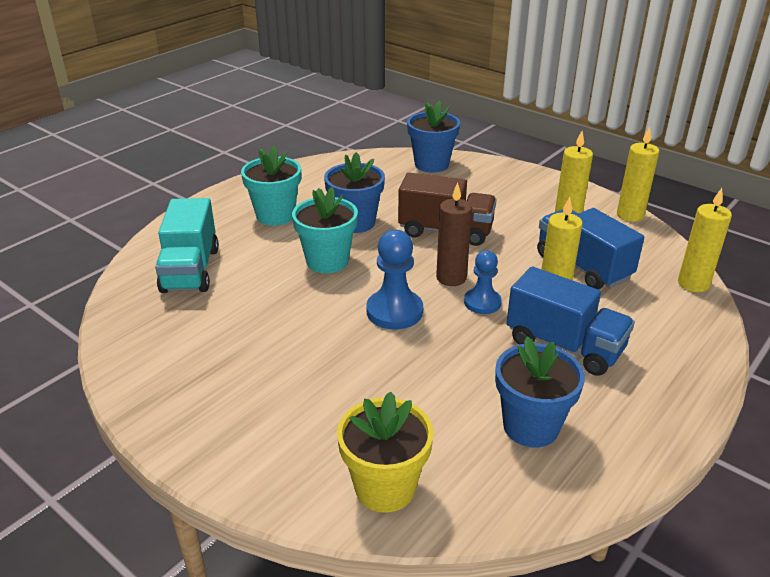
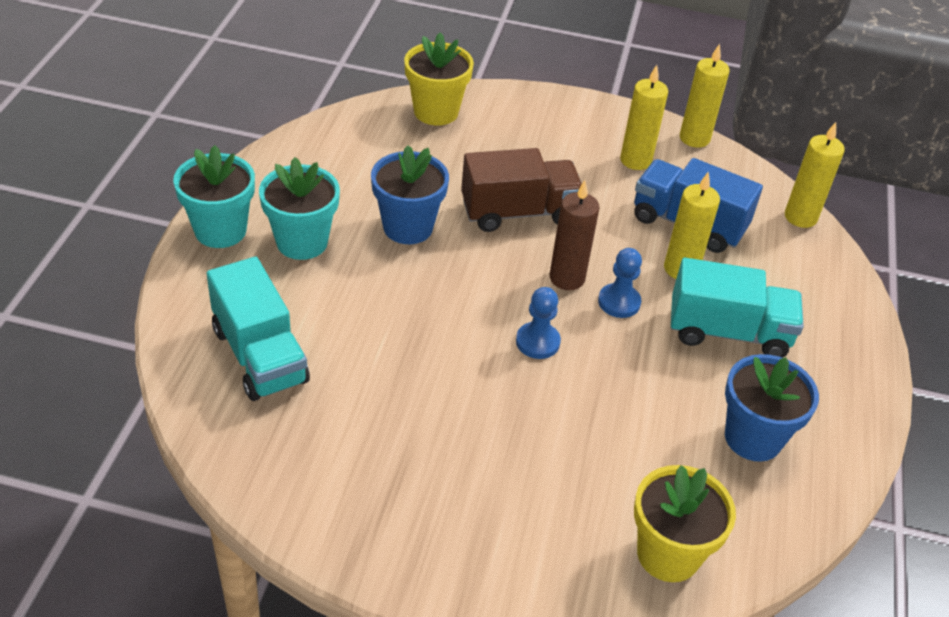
camera: 30 degrees left, 10 degrees up
turquoise flower pot [292,187,358,273] -> turquoise flower pot moved to [173,145,255,248]
blue pawn [366,230,423,330] -> blue pawn [516,287,561,359], size x0.66
blue flower pot [407,101,460,173] -> yellow flower pot [404,33,474,125]
blue truck [506,267,635,376] -> turquoise truck [671,258,804,358]

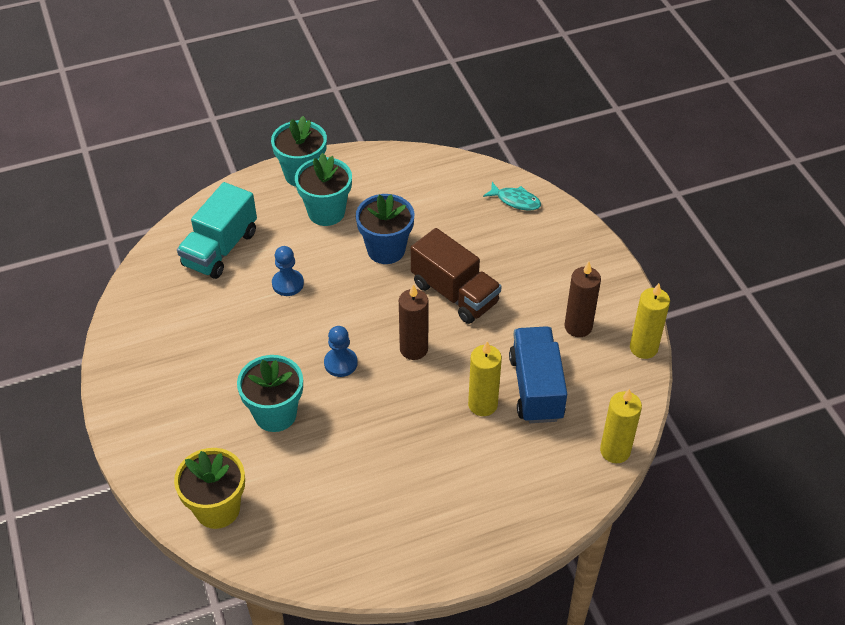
camera: 60 degrees right, 5 degrees up
yellow flower pot [404,33,474,125] -> turquoise fish [483,182,541,211]
blue pawn [598,248,642,318] -> blue pawn moved to [272,246,304,296]
yellow candle [620,65,668,170] -> brown candle [564,262,601,337]
turquoise truck [671,258,804,358] -> none
blue flower pot [725,354,819,462] -> none
none -> turquoise flower pot [237,355,303,432]

